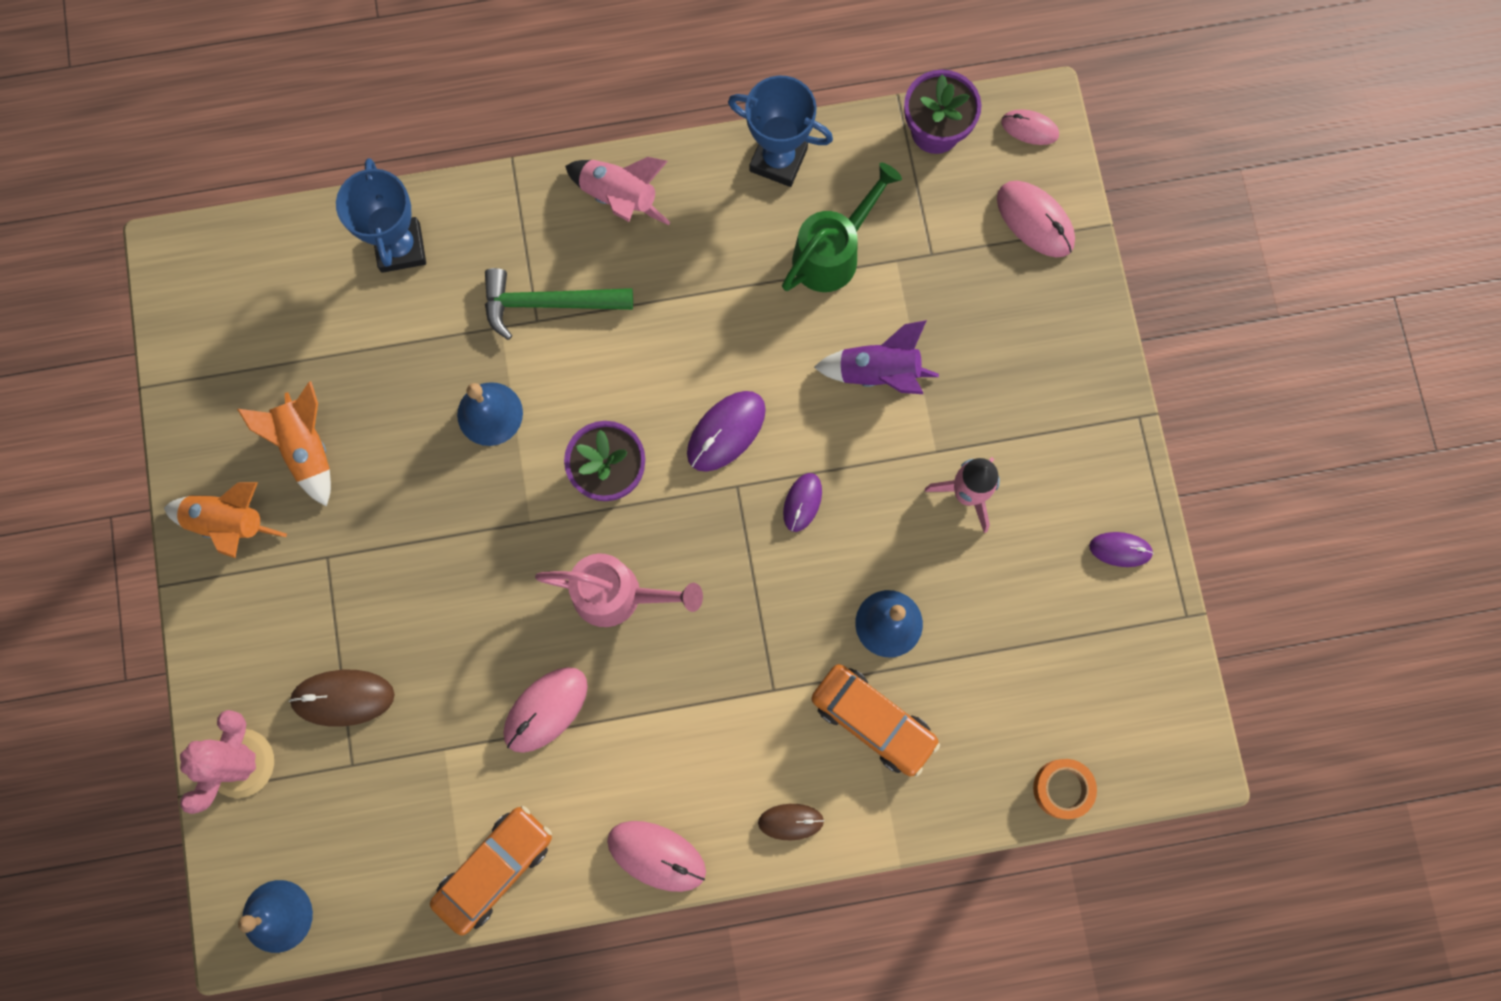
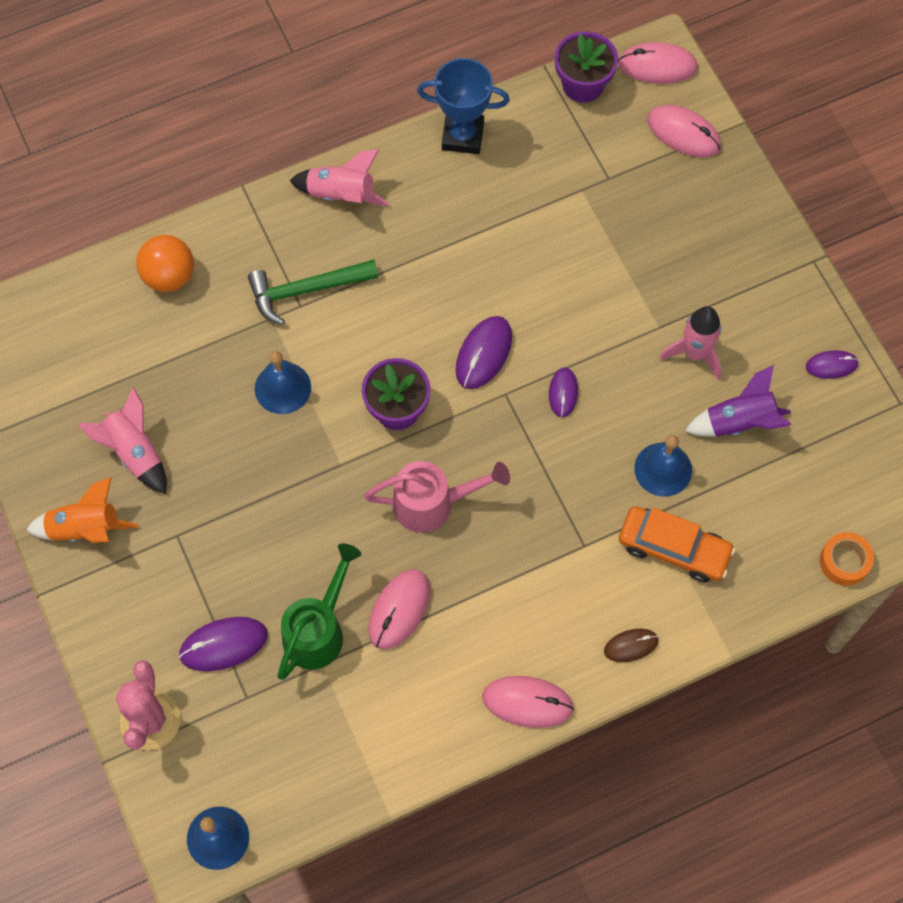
camera: 15 degrees left, 10 degrees down
orange rocket [237,381,331,507] -> pink rocket [78,387,167,494]
brown mouse [289,670,395,727] -> purple mouse [179,617,268,672]
blue trophy [336,158,426,273] -> orange ball [136,235,194,292]
orange car [430,806,552,936] -> none
green watering can [782,162,902,292] -> green watering can moved to [277,543,362,680]
purple rocket [814,320,939,394] -> purple rocket moved to [685,365,791,437]
pink mouse [1001,109,1059,145] -> pink mouse [618,42,698,84], size x1.60

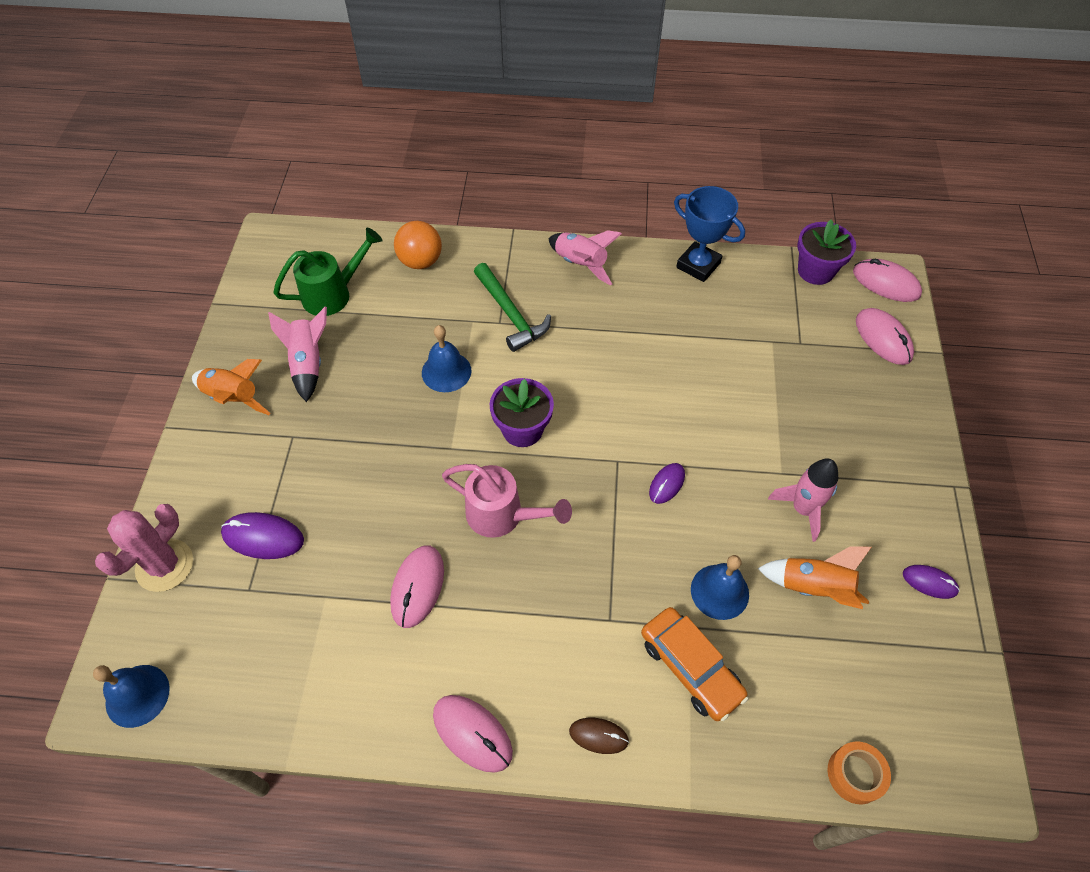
camera: 30 degrees right, 10 degrees down
green hammer [248,260,379,325] -> green hammer turned 135 degrees counterclockwise [474,263,551,352]
green watering can [277,543,362,680] -> green watering can moved to [273,228,383,316]
pink mouse [368,569,430,650] -> pink mouse turned 45 degrees counterclockwise [390,545,444,628]
purple mouse [455,316,512,389] -> none
purple rocket [685,365,791,437] -> orange rocket [758,546,872,609]

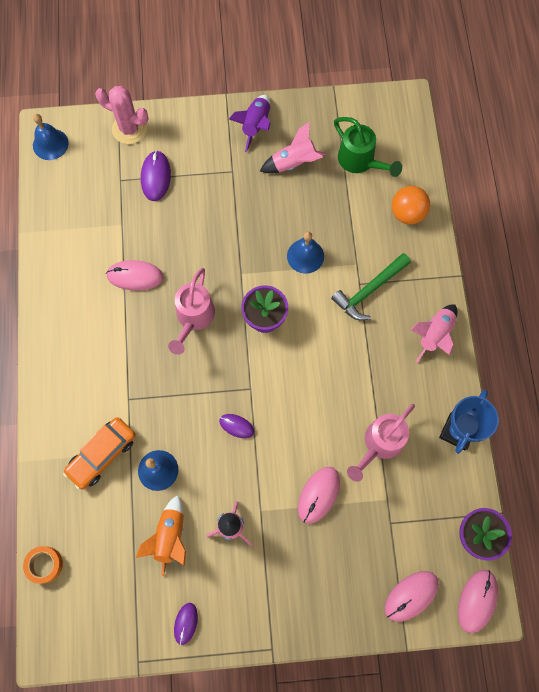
camera: 80 degrees right, 15 degrees up
orange rocket [192,359,271,415] -> purple rocket [229,95,271,152]
pink mouse [433,695,513,773] -> pink mouse moved to [298,467,340,524]
brown mouse [569,718,629,754] -> none
none -> pink watering can [347,404,415,482]

